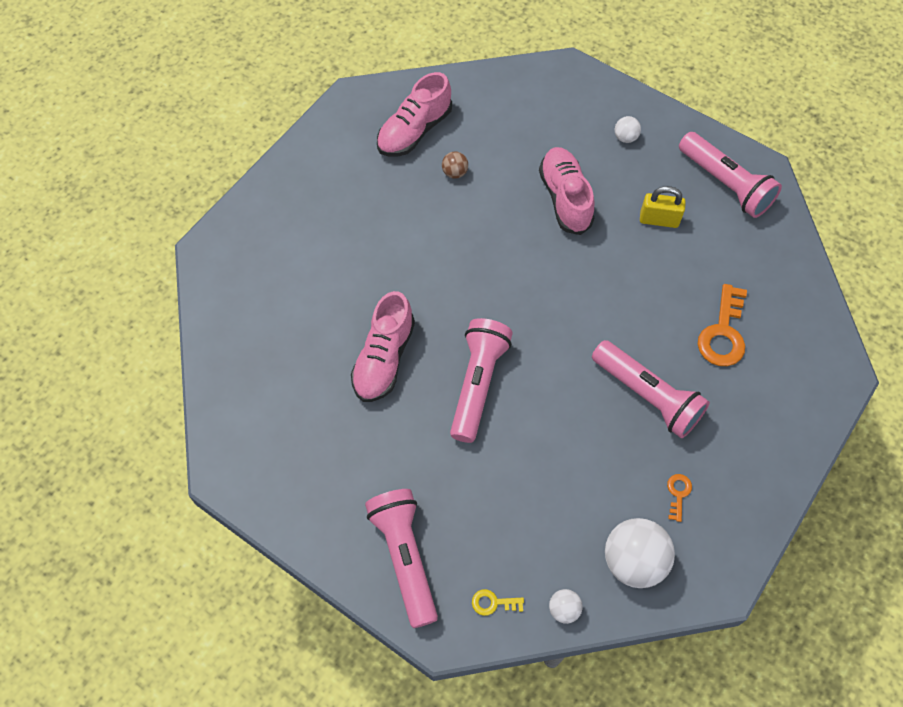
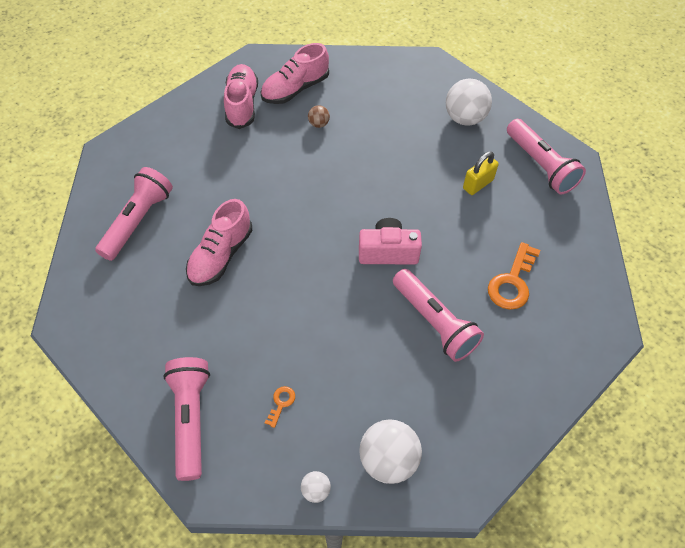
camera: 10 degrees right, 5 degrees down
pink flashlight [450,318,513,443] -> pink flashlight moved to [95,167,173,261]
yellow key [472,589,524,616] -> none
pink shoe [539,147,594,235] -> pink shoe moved to [224,64,258,129]
white ball [615,116,641,143] -> white ball [446,78,492,126], size x2.08
yellow padlock [640,186,686,228] -> yellow padlock turned 60 degrees counterclockwise [463,151,499,195]
orange key [667,474,692,522] -> orange key moved to [264,386,295,428]
none -> pink camera [359,218,422,264]

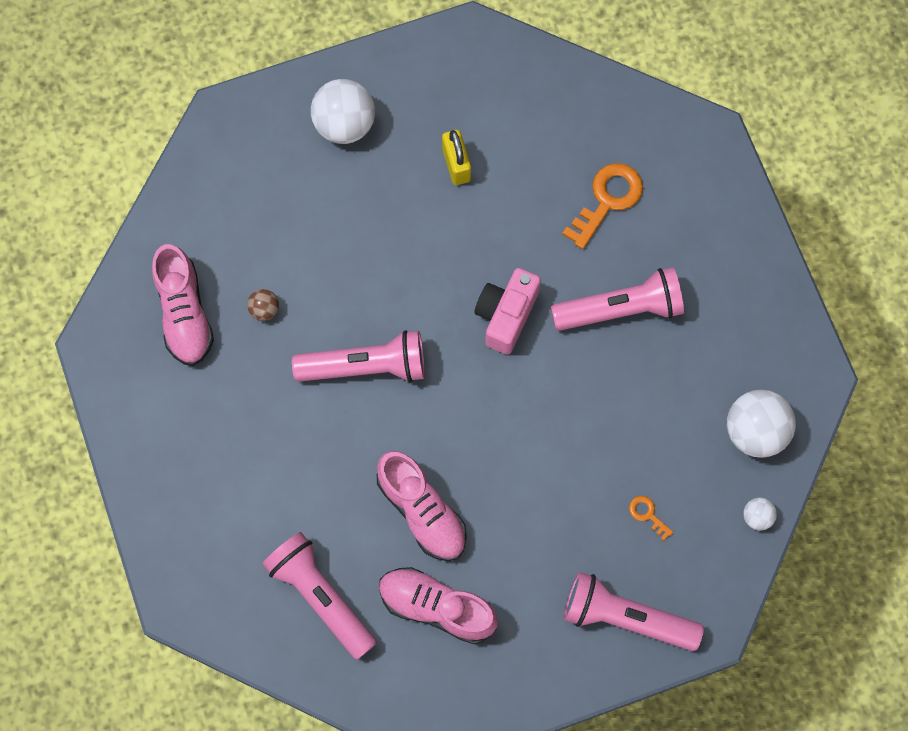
camera: 65 degrees left, 15 degrees up
pink shoe [224,64,258,129] -> pink shoe moved to [379,567,498,644]
orange key [488,242,540,310] -> orange key turned 105 degrees counterclockwise [562,163,643,249]
pink flashlight [507,119,586,194] -> pink flashlight moved to [292,330,425,382]

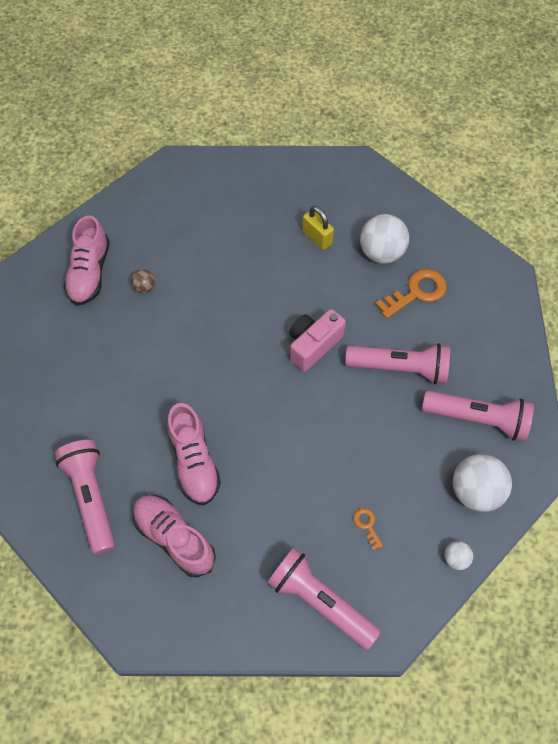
camera: 20 degrees right, 10 degrees down
pink flashlight [292,330,425,382] -> pink flashlight moved to [422,390,534,441]
white ball [311,79,375,144] -> white ball moved to [360,214,409,264]
yellow padlock [442,130,471,185] -> yellow padlock turned 45 degrees counterclockwise [302,206,334,250]

